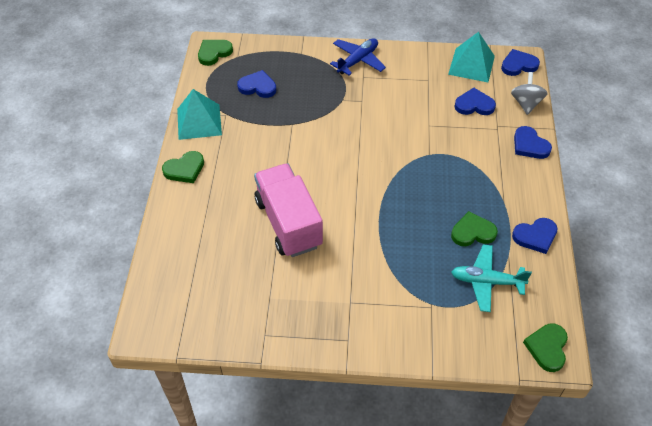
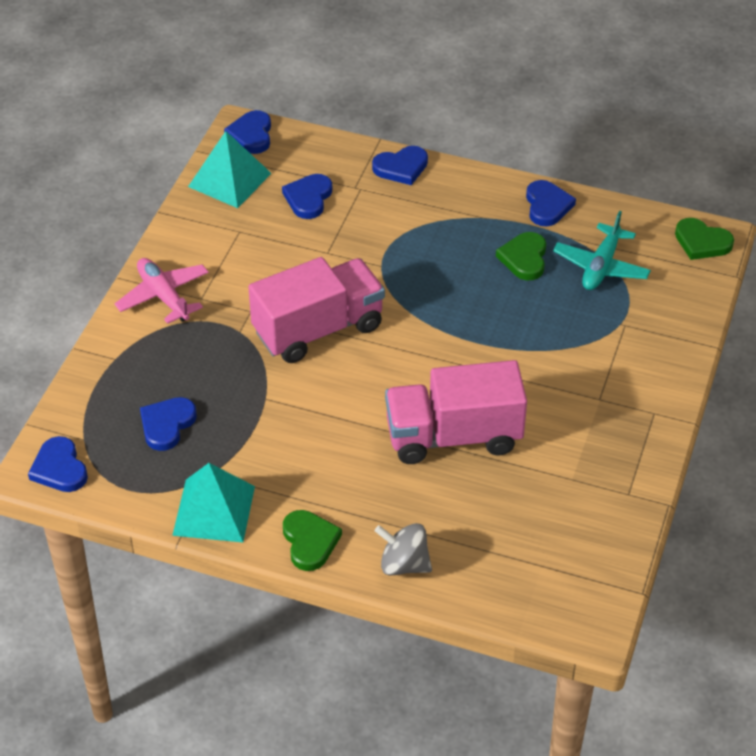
camera: 75 degrees left, 5 degrees down
green heart [198,40,233,66] -> blue heart [28,436,88,492]
blue plane [330,38,386,76] -> pink plane [115,258,209,324]
grey spinning top [511,72,548,115] -> grey spinning top moved to [374,523,432,576]
none -> pink truck [248,257,385,363]

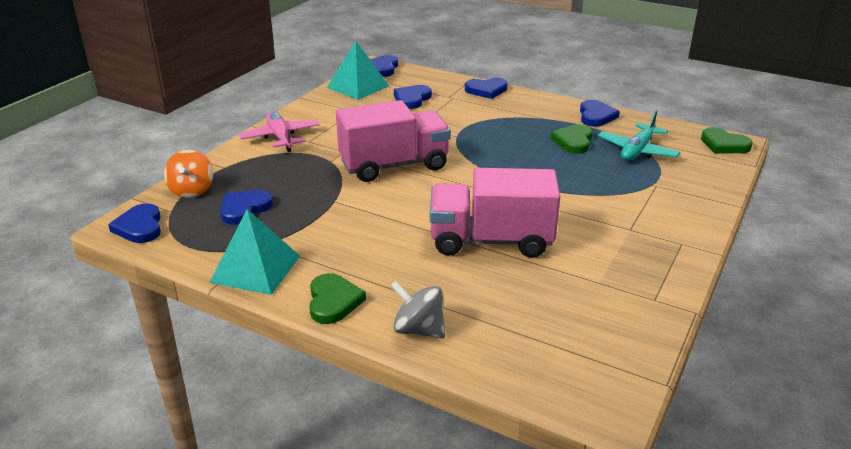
camera: 10 degrees right, 15 degrees down
none -> orange spinning top [164,150,213,198]

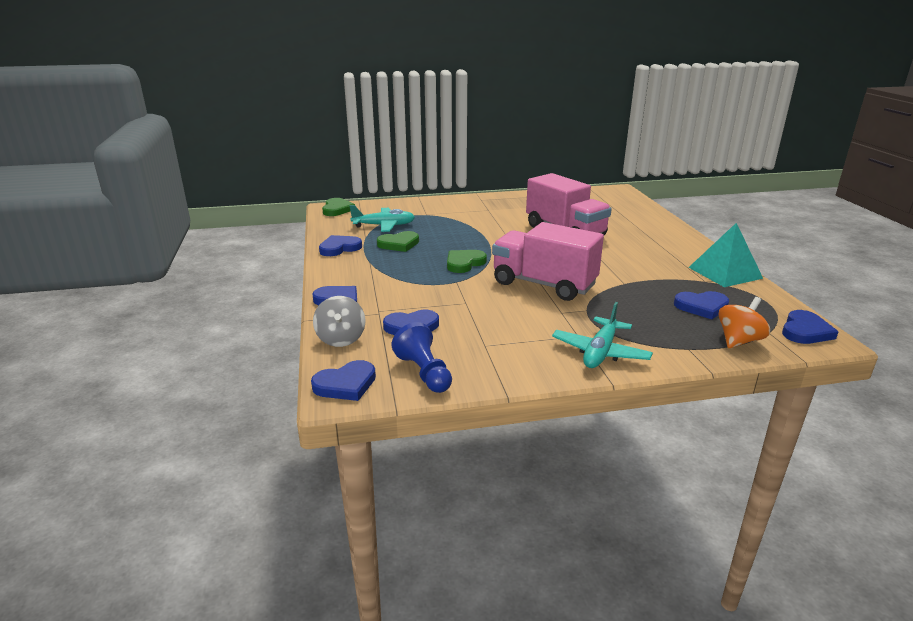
camera: 130 degrees left, 5 degrees down
pink plane [239,111,319,152] -> turquoise plane [552,302,653,368]
green heart [309,273,366,324] -> green heart moved to [447,250,487,273]
turquoise pyramid [327,41,389,100] -> blue pawn [392,322,452,393]
grey spinning top [391,281,445,339] -> grey spinning top moved to [313,296,365,347]

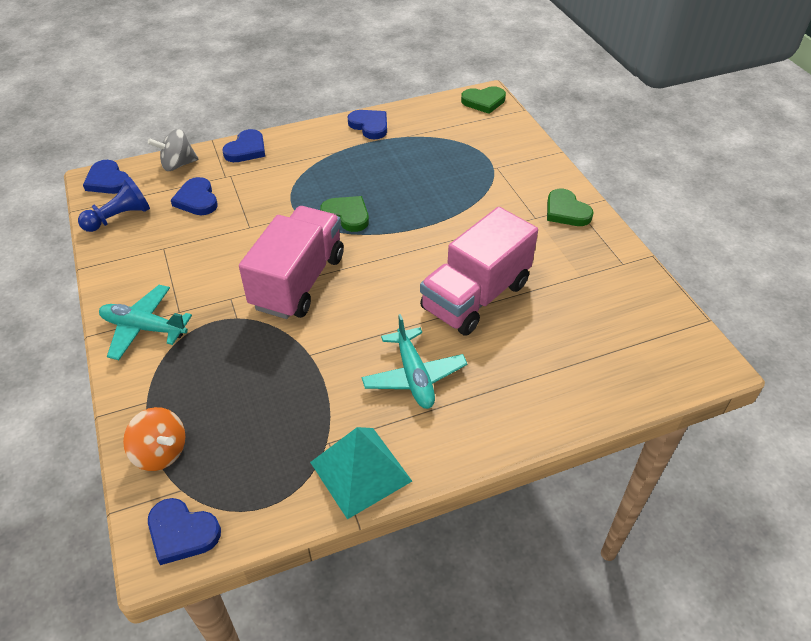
camera: 80 degrees right, 20 degrees up
turquoise plane [349,205,415,232] -> turquoise plane moved to [362,314,467,409]
green heart [377,231,419,252] -> green heart moved to [547,189,593,226]
blue heart [674,291,729,319] -> none

